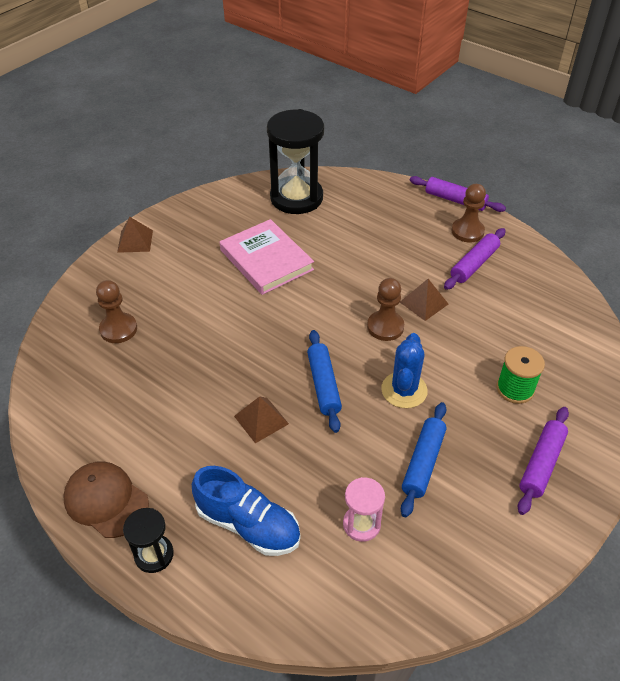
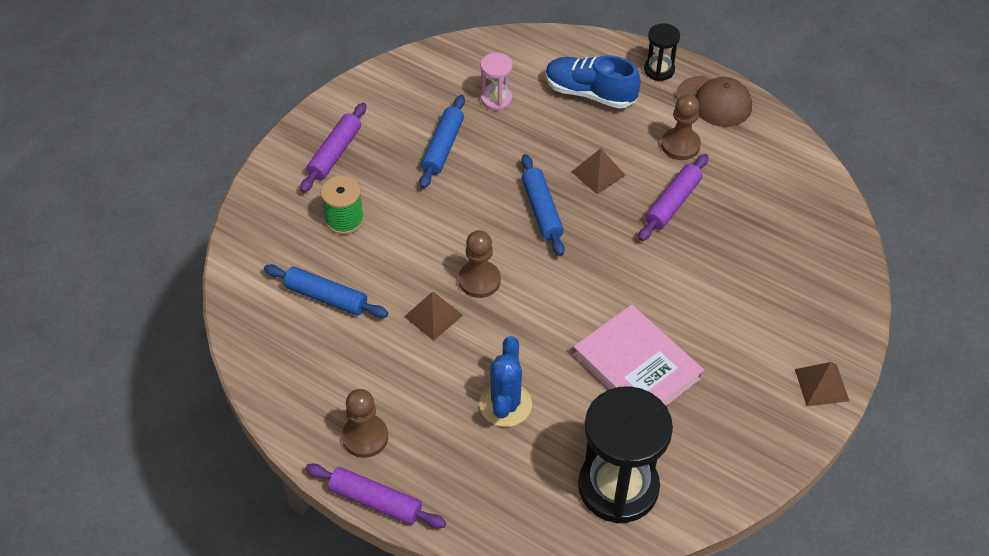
camera: 175 degrees right, 5 degrees up
brown pawn [96,280,137,343] -> brown pawn moved to [661,94,701,160]
blue cactus [381,333,428,408] -> blue cactus moved to [479,336,532,427]
purple rolling pin [444,228,506,290] -> purple rolling pin moved to [638,154,708,241]
none -> blue rolling pin [264,264,388,318]

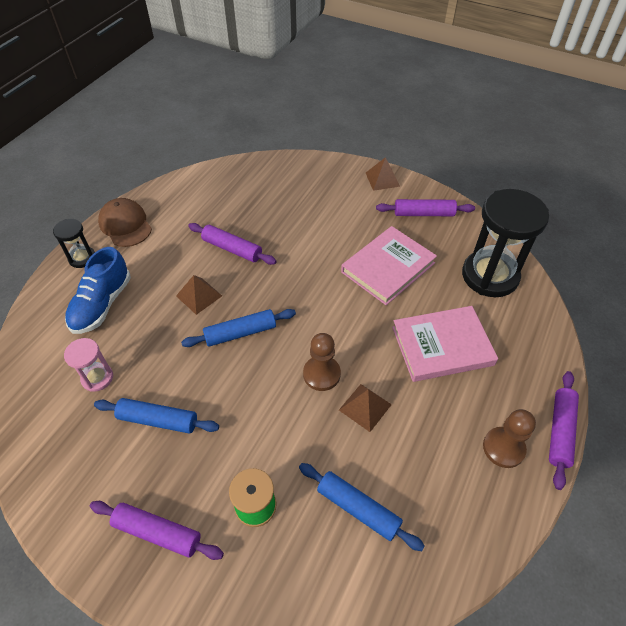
camera: 95 degrees left, 0 degrees up
blue rolling pin [264,264,388,318] -> blue rolling pin turned 75 degrees counterclockwise [299,463,425,551]
blue cactus [479,336,532,427] -> pink book [392,306,498,382]
brown pawn [661,94,701,160] -> none
brown cap [676,76,752,127] -> brown cap turned 60 degrees counterclockwise [98,198,152,247]
none -> purple rolling pin [376,199,475,216]

